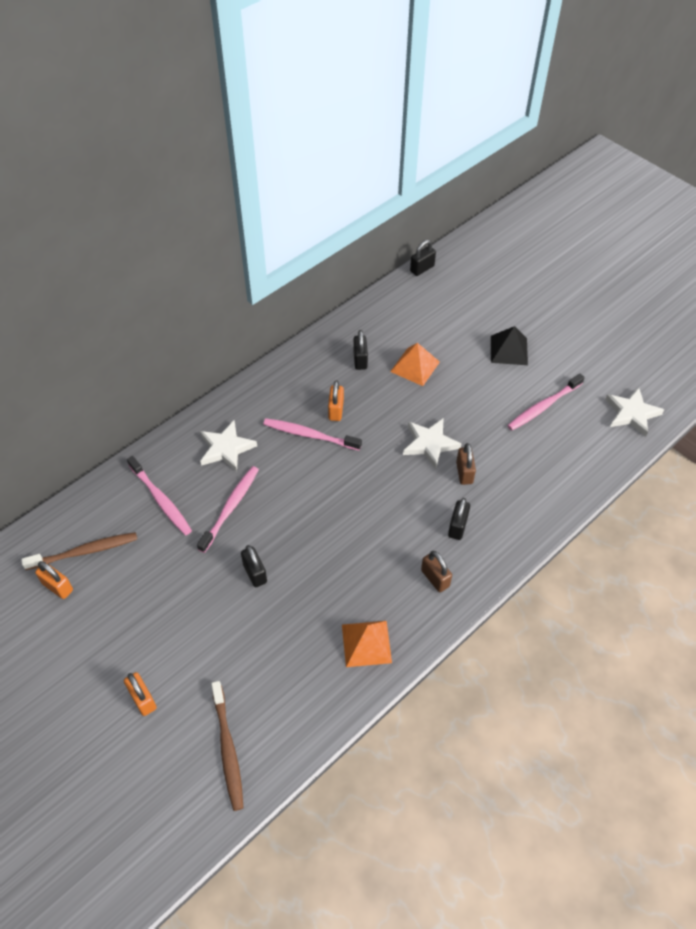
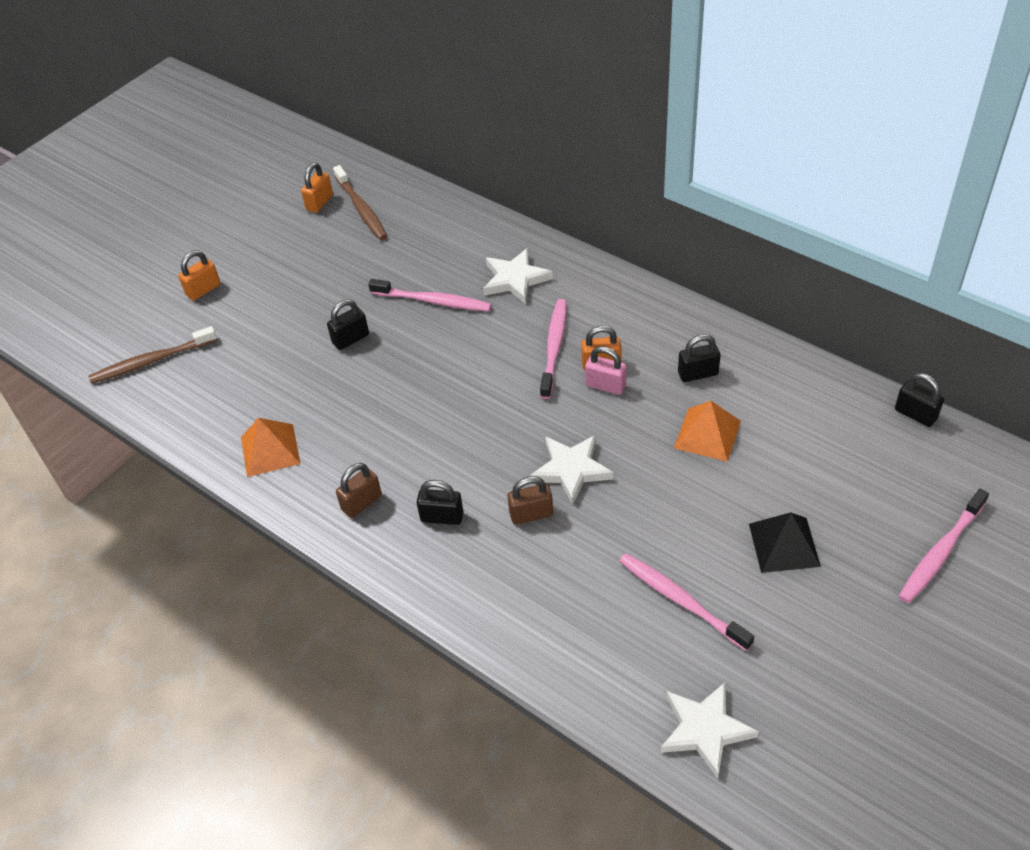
camera: 85 degrees right, 5 degrees down
pink toothbrush [127,456,192,535] -> pink toothbrush moved to [898,489,989,603]
none -> pink padlock [585,346,627,395]

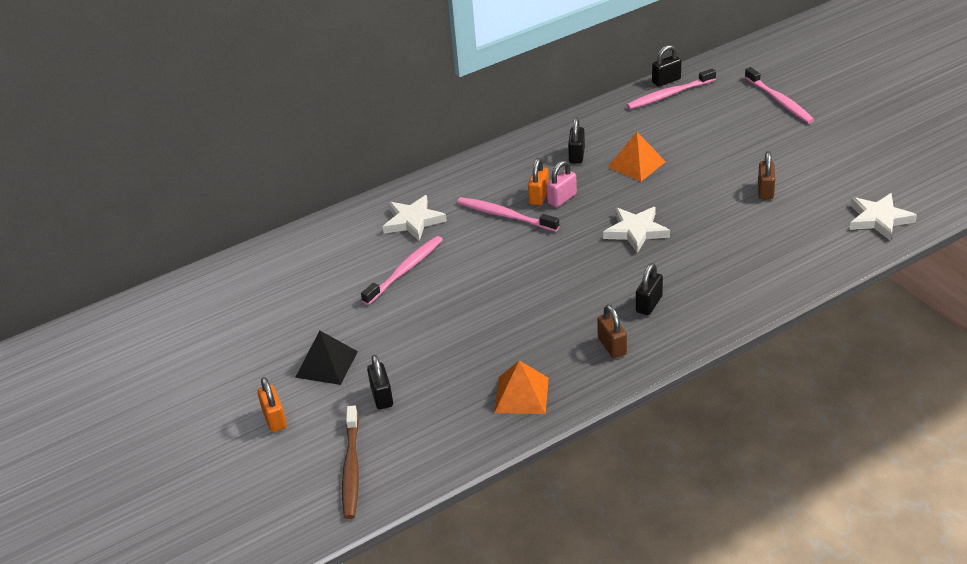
camera: 70 degrees left, 10 degrees down
orange padlock [301,162,333,213] -> none
black padlock [327,299,369,350] -> black padlock moved to [367,355,393,410]
brown toothbrush [333,165,387,240] -> none
brown padlock [507,476,553,525] -> brown padlock moved to [758,151,775,200]
pink toothbrush [619,553,754,651] -> pink toothbrush moved to [627,68,716,109]
black pyramid [749,512,821,573] -> black pyramid moved to [295,331,358,385]

